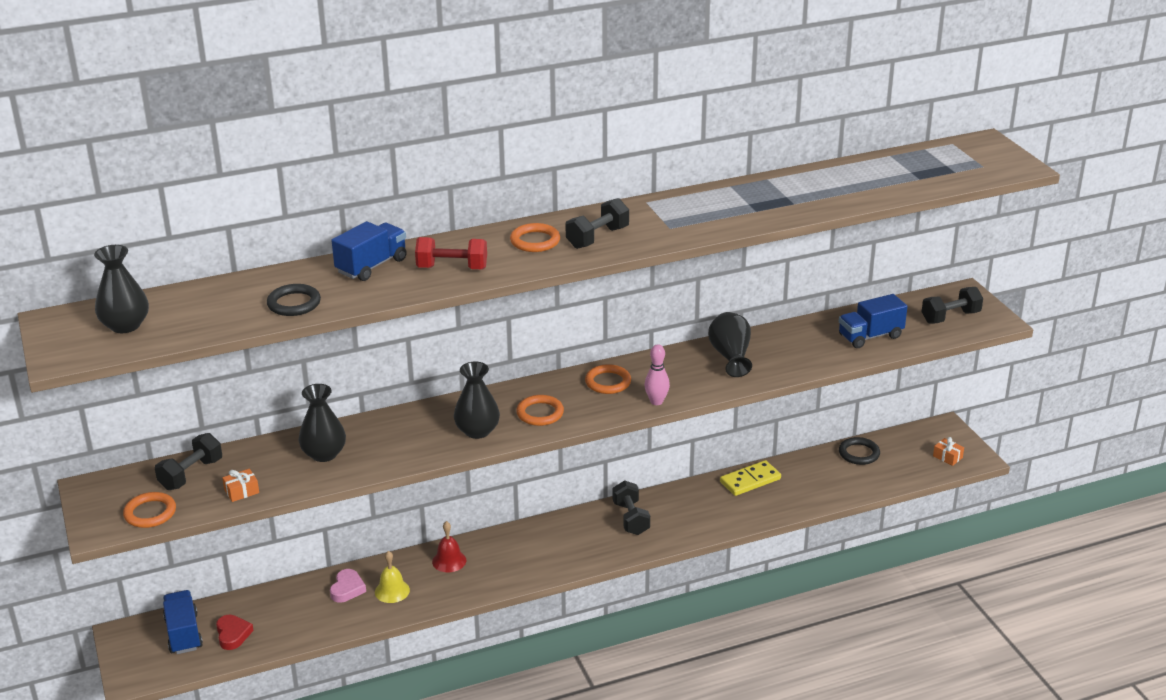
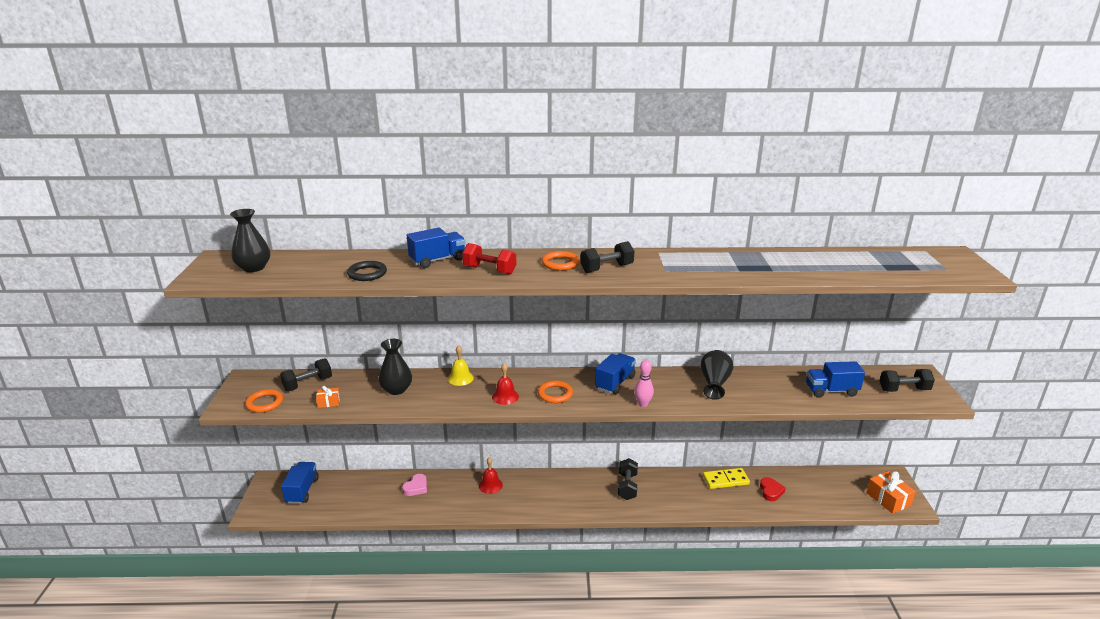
camera: 20 degrees right, 5 degrees down
red heart [216,615,254,650] -> red heart moved to [760,477,786,501]
yellow bell [375,551,410,603] -> yellow bell moved to [448,345,474,386]
black vase [454,362,500,439] -> red bell [492,363,519,405]
orange ring [585,364,631,394] -> blue truck [595,353,636,394]
black ring [839,437,880,465] -> none
orange gift [933,437,964,466] -> orange gift [866,471,916,514], size x1.82

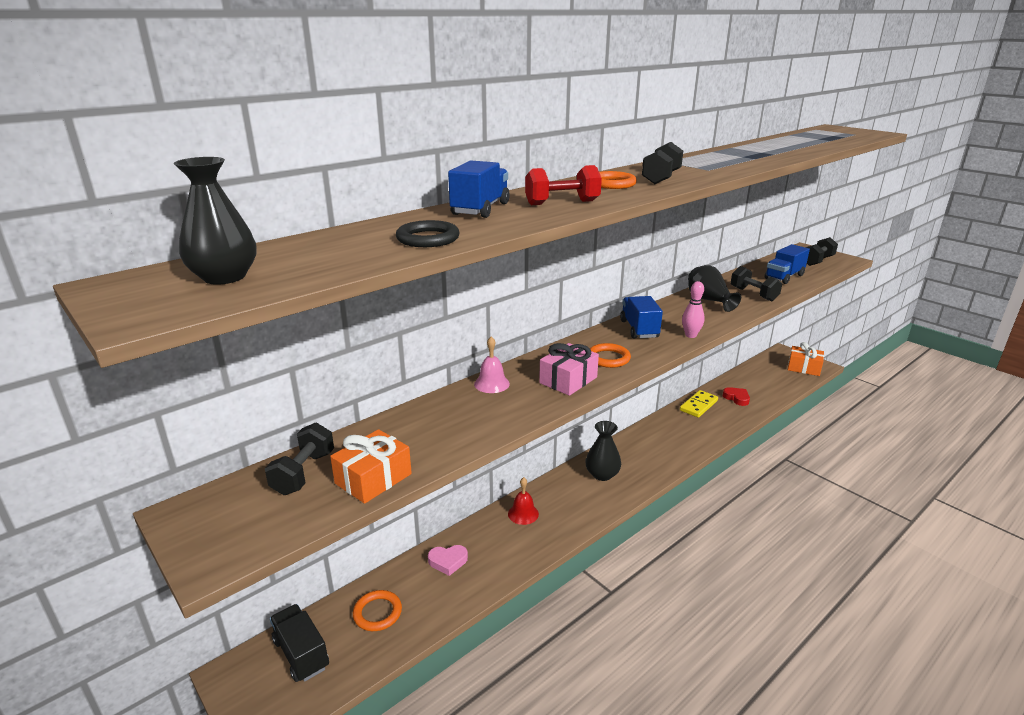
camera: 40 degrees left, 0 degrees up
orange ring [245,389,283,413] -> orange ring moved to [353,590,402,631]
blue truck [281,462,319,504] -> black truck [270,604,329,682]
orange gift [316,386,340,408] -> orange gift [330,429,412,504], size x1.82
black vase [378,339,412,395] -> black vase moved to [585,421,621,481]
pink heart [402,474,427,496] -> pink heart turned 90 degrees clockwise [428,545,468,576]
yellow bell [448,345,474,386] -> pink bell [474,337,510,393]
red bell [492,363,519,405] -> pink gift [539,343,599,396]
black dumbbell [618,458,638,500] -> black dumbbell moved to [731,266,782,302]

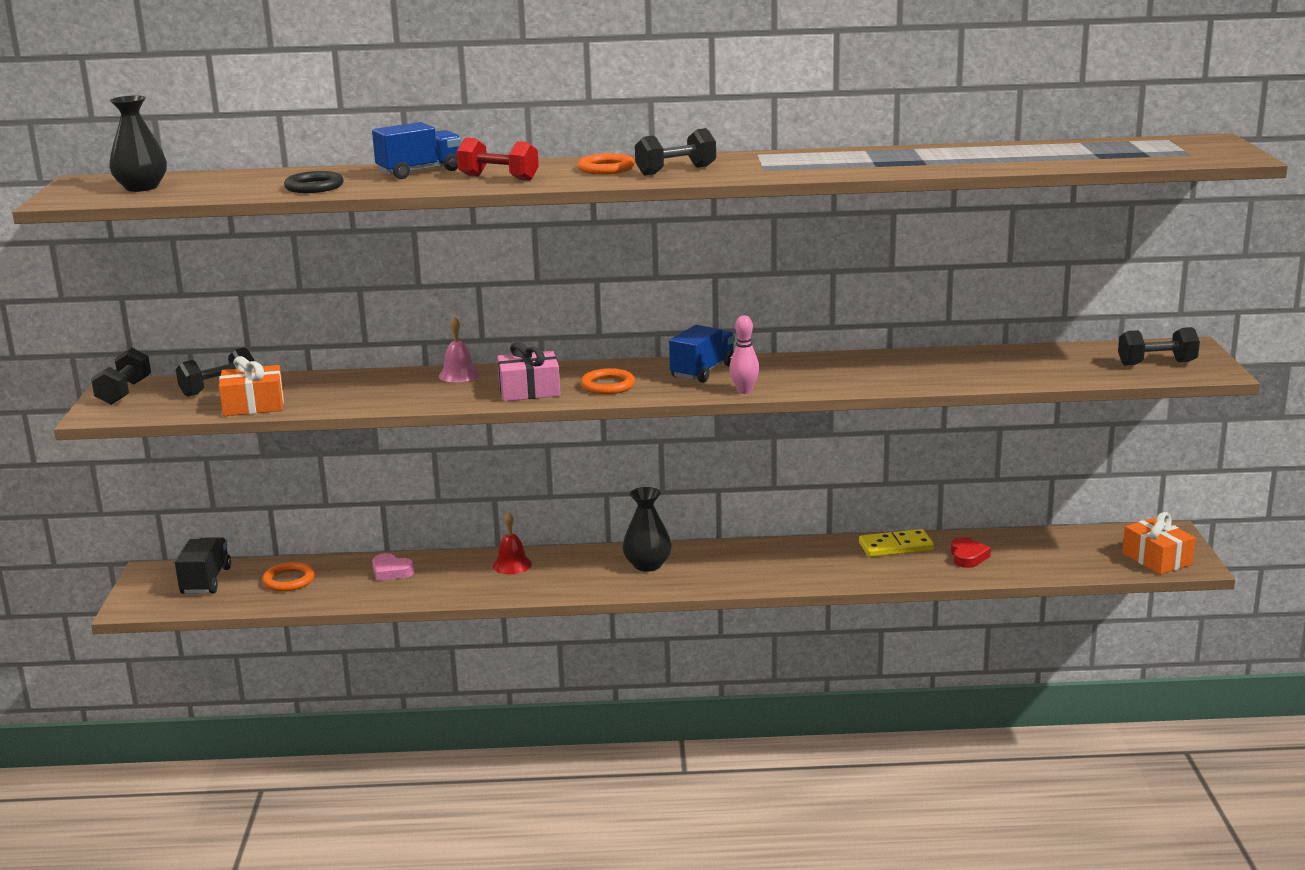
camera: 40 degrees right, 5 degrees down
black vase [688,265,741,312] -> none
black dumbbell [731,266,782,302] -> black dumbbell moved to [91,348,151,405]
blue truck [765,244,810,284] -> none

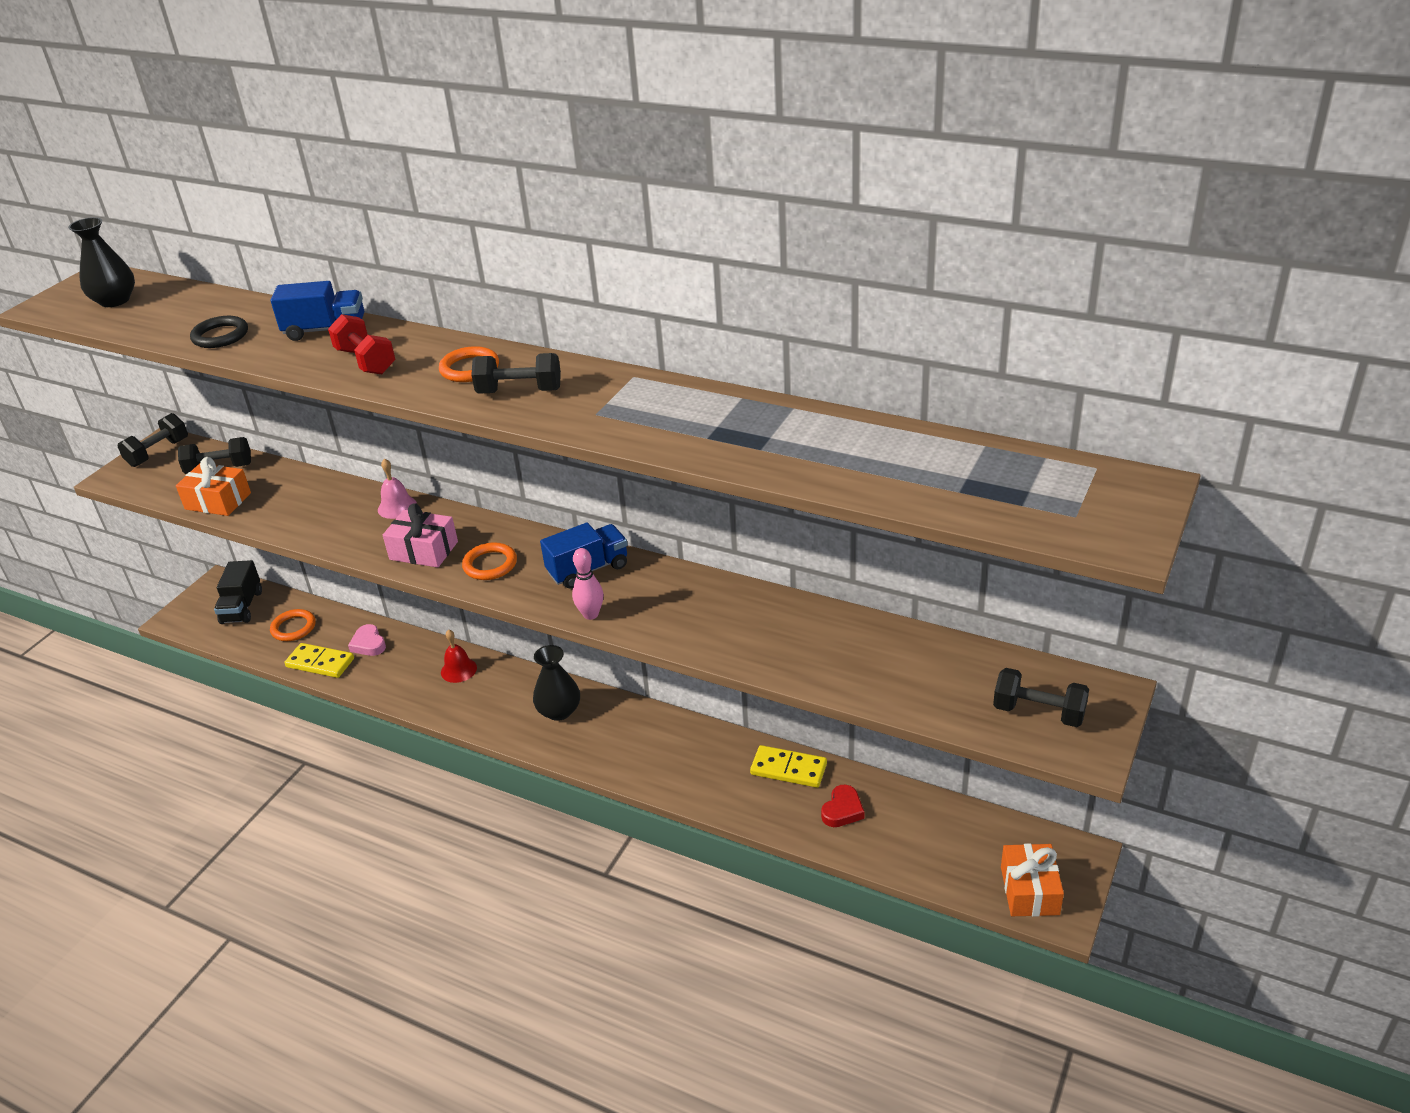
camera: 30 degrees right, 15 degrees up
black truck [175,537,231,594] -> black truck turned 150 degrees clockwise [214,560,262,624]
none -> yellow domino [284,643,354,678]

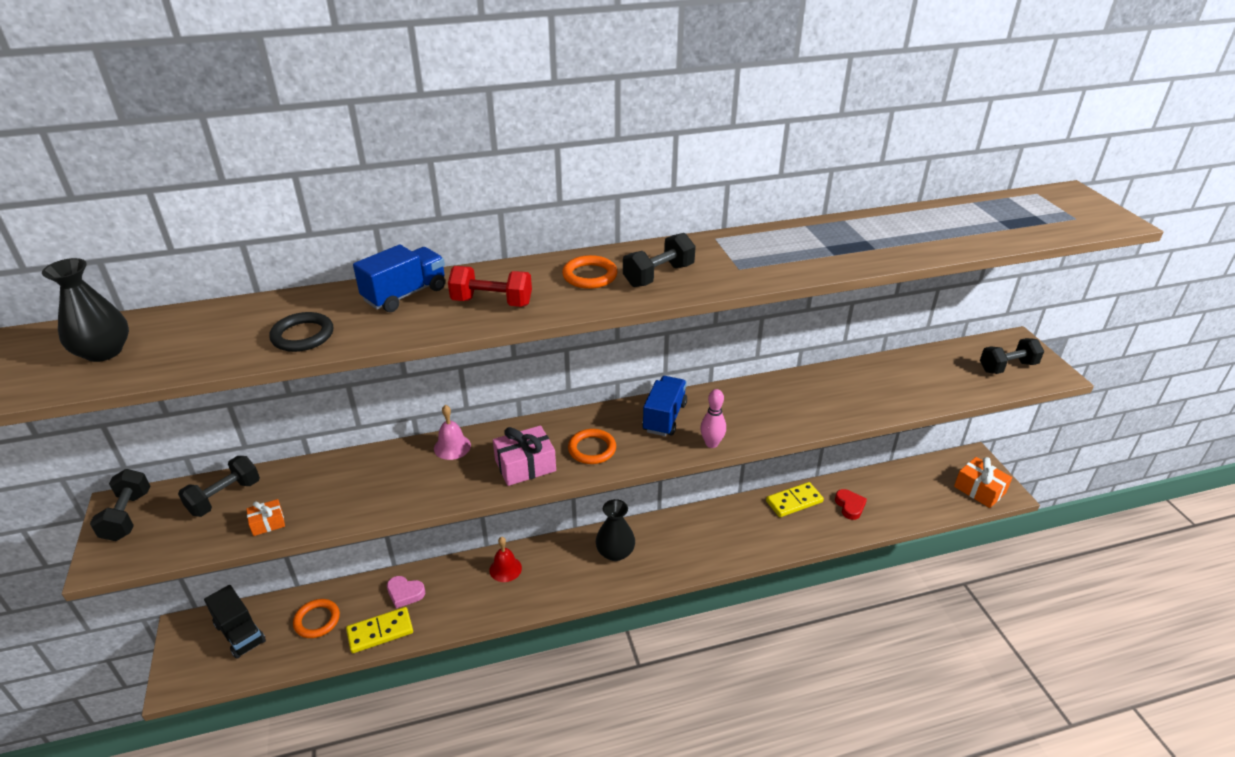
camera: 45 degrees left, 0 degrees up
orange gift [176,457,251,516] -> orange gift [246,499,285,536], size x0.55

